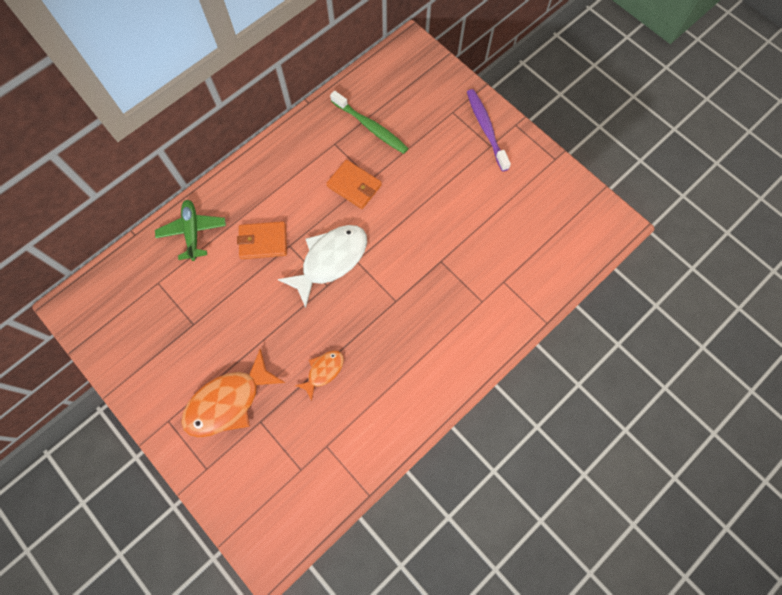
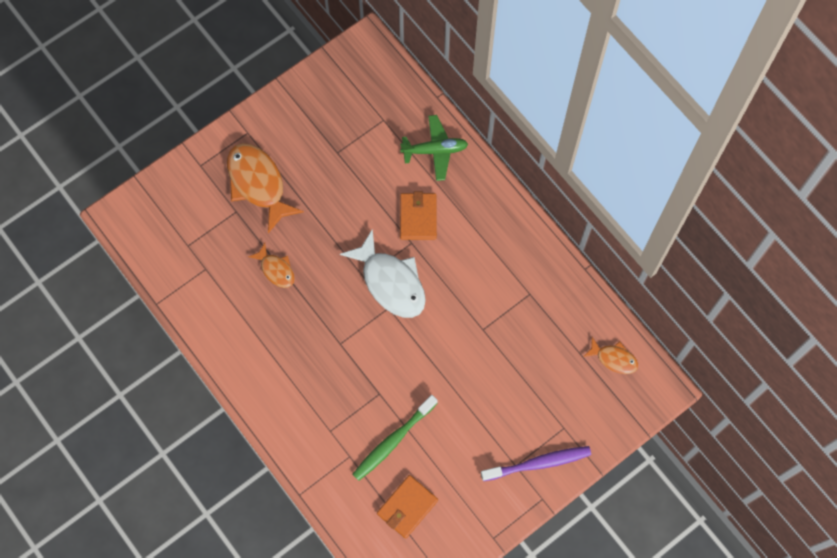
camera: 95 degrees right, 0 degrees up
orange wallet [326,160,382,209] -> orange wallet moved to [377,475,438,539]
green toothbrush [330,90,409,154] -> green toothbrush moved to [352,395,437,481]
none -> orange fish [583,337,638,374]

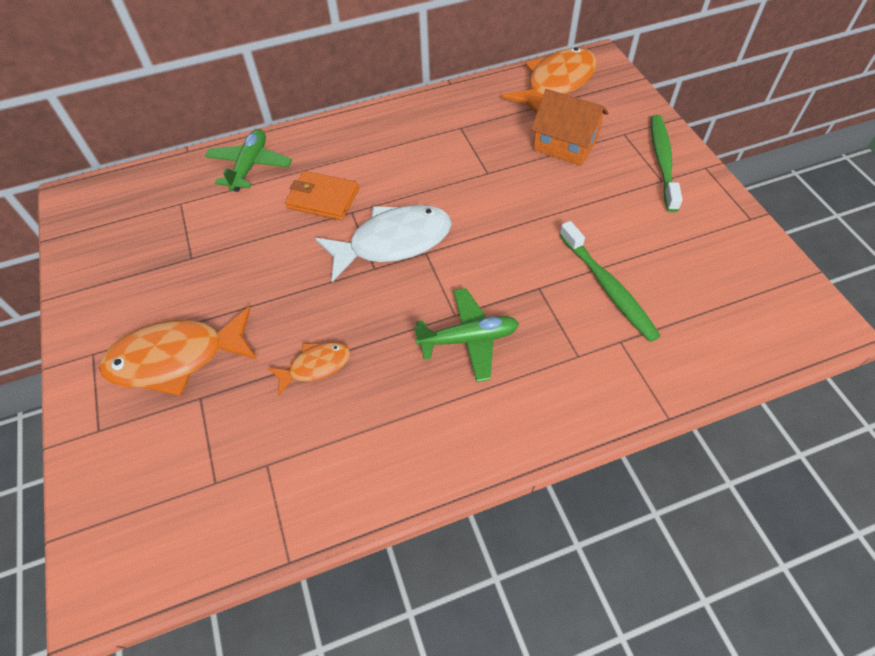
camera: 70 degrees left, 15 degrees down
orange wallet [377,475,438,539] -> none
purple toothbrush [481,446,591,481] -> green toothbrush [651,115,683,212]
orange fish [583,337,638,374] -> orange fish [502,47,597,114], size x1.88
none -> green plane [414,288,519,382]
none -> orange house [531,89,609,166]

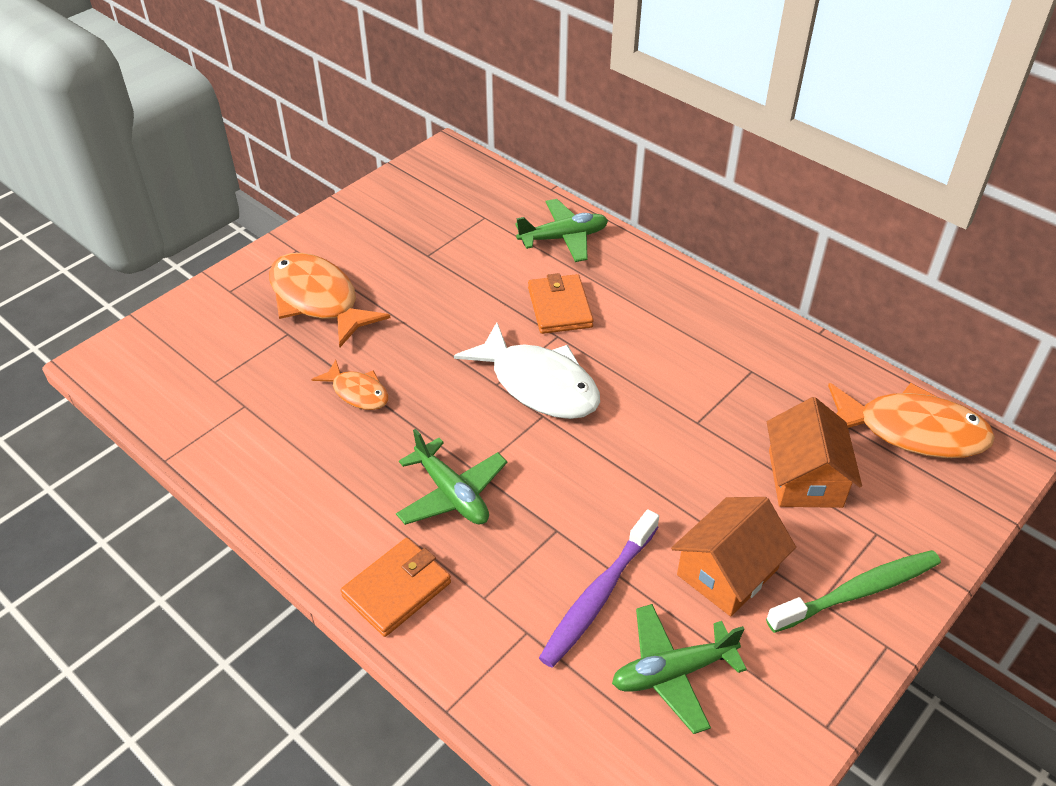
camera: 60 degrees right, 10 degrees down
green toothbrush [559,221,661,342] -> purple toothbrush [539,509,659,668]
none -> orange wallet [341,538,451,637]
none -> green plane [612,604,747,734]
none -> orange house [671,497,796,616]

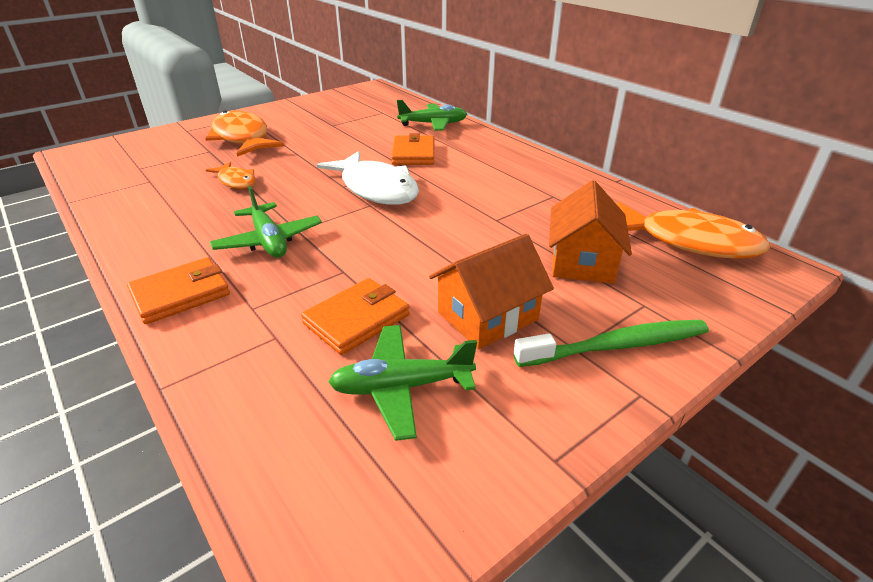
camera: 10 degrees right, 10 degrees down
purple toothbrush [539,509,659,668] -> orange wallet [301,278,410,355]

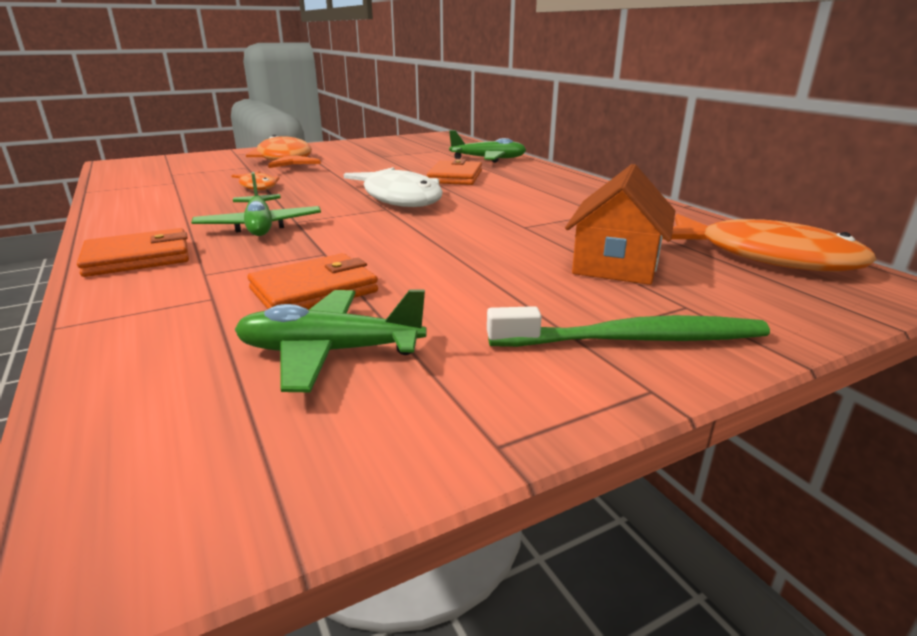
camera: 10 degrees right, 10 degrees down
orange house [429,234,554,349] -> none

